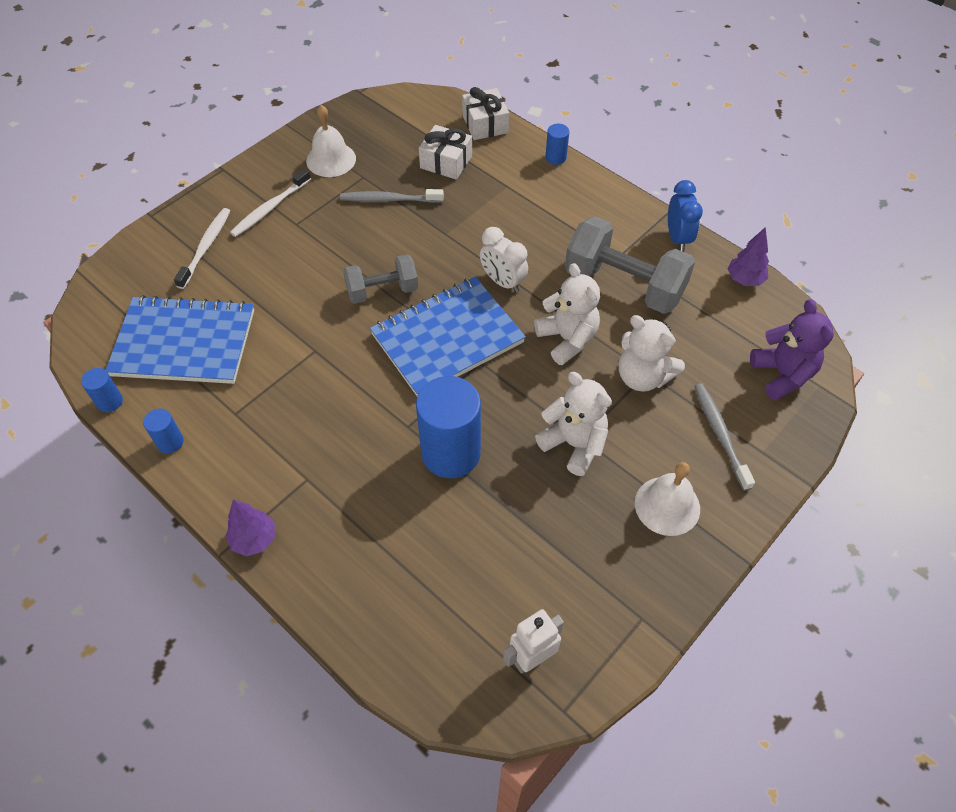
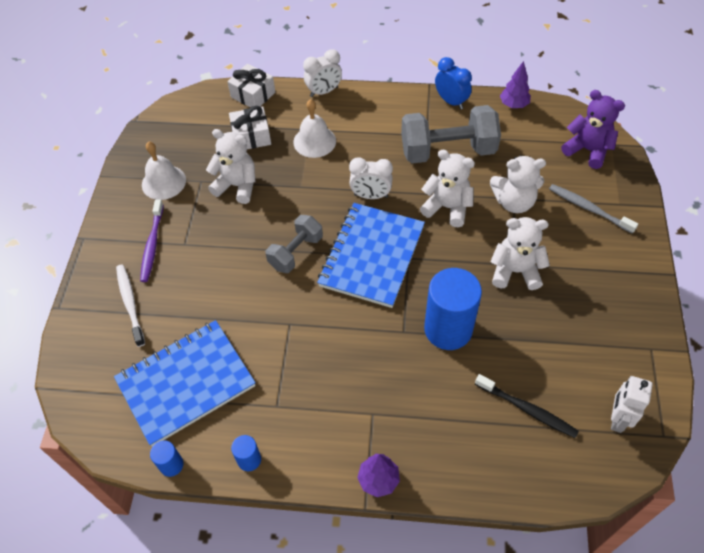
camera: 35 degrees left, 0 degrees up
white toothbrush [230,169,311,237] -> purple toothbrush [140,199,164,282]
grey toothbrush [340,189,444,203] -> white teddy bear [206,129,256,204]
blue cylinder [545,124,569,165] -> white clock [303,49,342,97]
white bell [635,462,700,536] -> white bell moved to [293,99,336,158]
none -> black toothbrush [475,374,579,438]

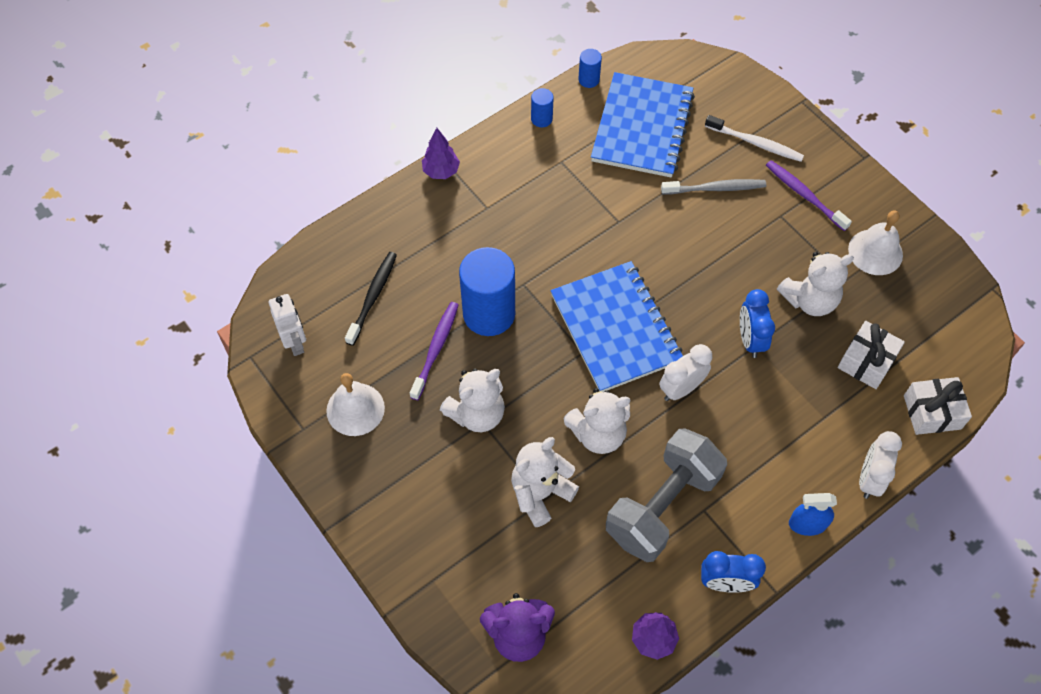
camera: 135 degrees right, 5 degrees up
grey dumbbell [266,215,323,273] -> none
white bell [293,99,336,158] -> white bell moved to [326,373,385,436]
black toothbrush [475,374,579,438] -> black toothbrush turned 120 degrees clockwise [345,252,397,346]
grey toothbrush [549,184,638,234] -> grey toothbrush moved to [661,179,766,195]
none -> purple toothbrush [410,302,459,400]
none -> blue clock [740,289,775,358]
none -> blue spray bottle [789,493,837,536]

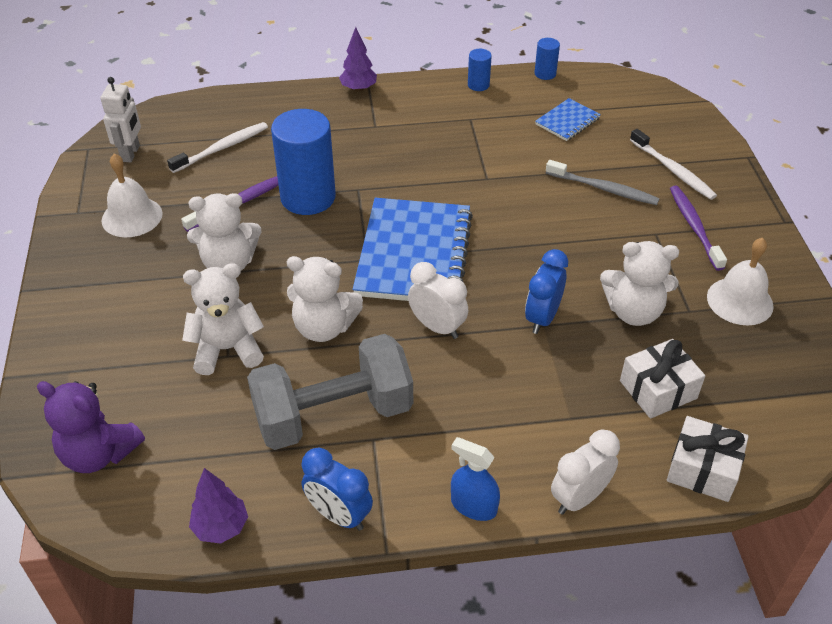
camera: 30 degrees right, 15 degrees down
black toothbrush [345,252,397,346] -> white toothbrush [167,122,268,173]
blue notebook [591,72,695,178] -> blue notebook [535,98,601,141], size x0.47
white clock [659,344,712,401] -> white clock turned 45 degrees clockwise [408,262,468,339]

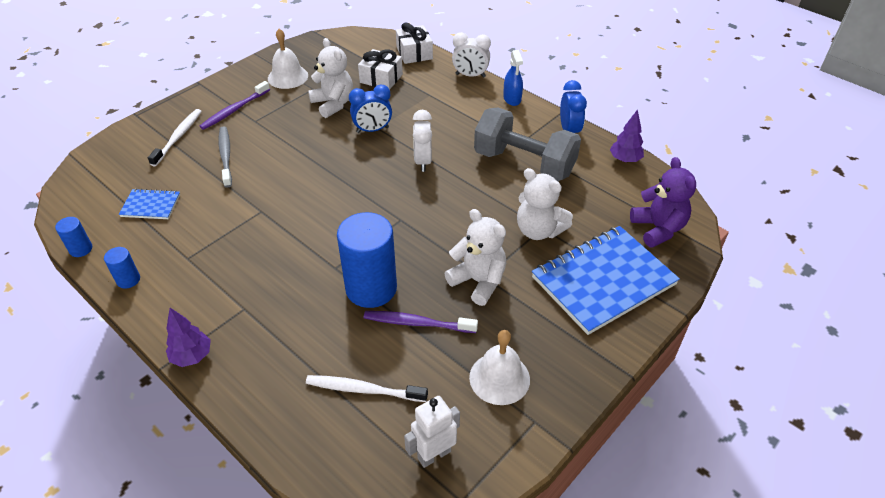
camera: 130 degrees left, 0 degrees up
white teddy bear [287,256,363,342] -> none
blue notebook [353,198,473,301] -> blue notebook moved to [532,226,680,335]

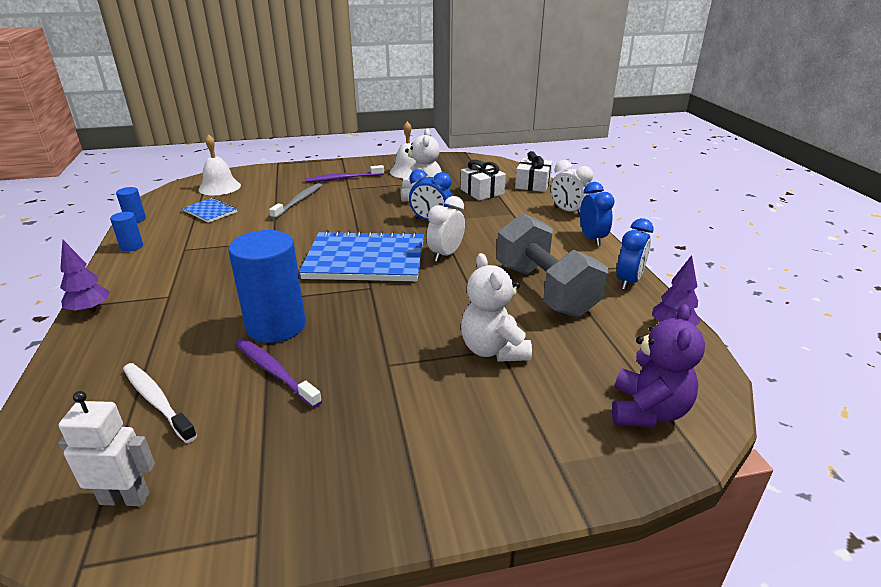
camera: 35 degrees right, 15 degrees down
white toothbrush [148,109,202,167] -> none
white teddy bear [444,209,506,306] -> none
white bell [469,330,530,405] -> white bell moved to [199,134,241,195]
blue spray bottle [503,50,523,106] -> blue clock [580,182,615,246]
blue notebook [532,226,680,335] -> blue notebook moved to [299,230,424,281]

